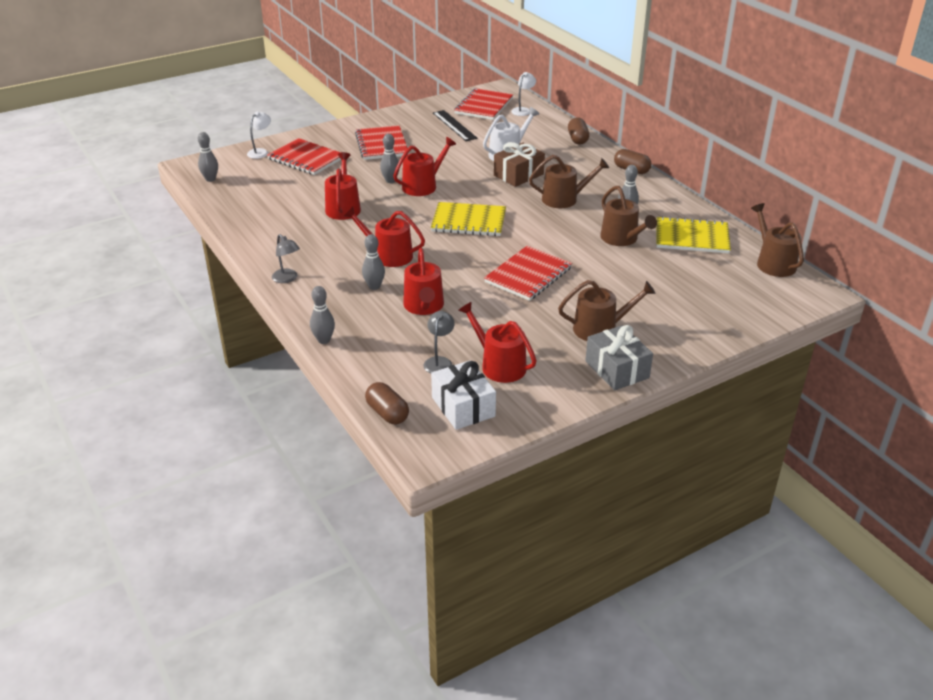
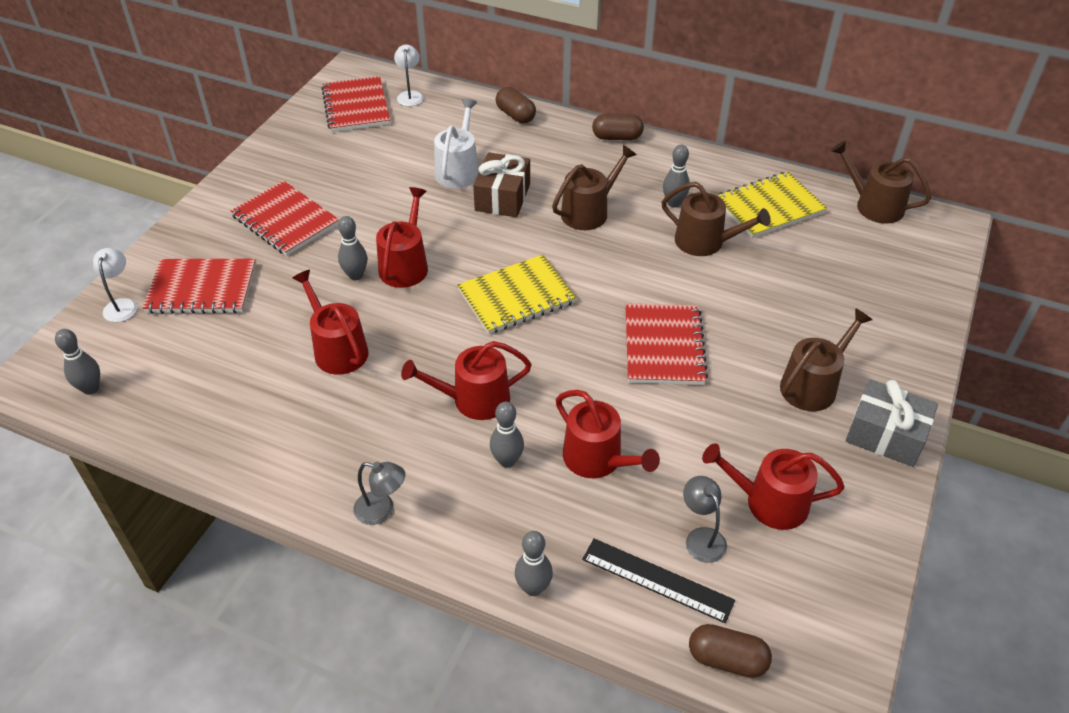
camera: 35 degrees left, 10 degrees up
white gift [431,360,496,430] -> none
black ruler [433,110,478,141] -> black ruler moved to [582,538,735,623]

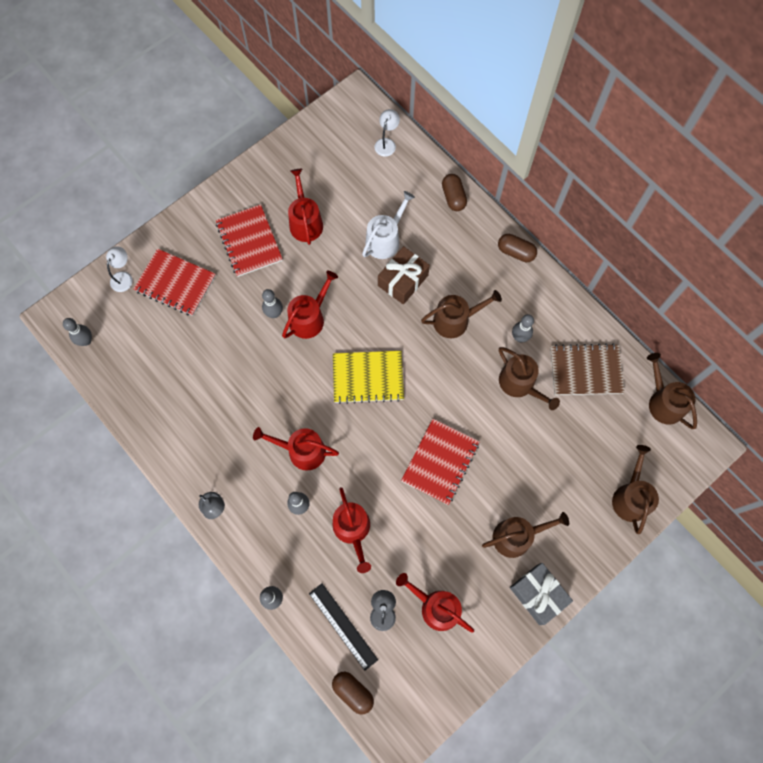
camera: 25 degrees right, 25 degrees up
red watering can [292,269,369,375] -> red watering can moved to [288,169,323,245]
red notebook [321,76,390,132] -> none
yellow notebook [717,172,827,238] -> brown notebook [550,343,625,395]
none -> brown watering can [612,445,659,534]

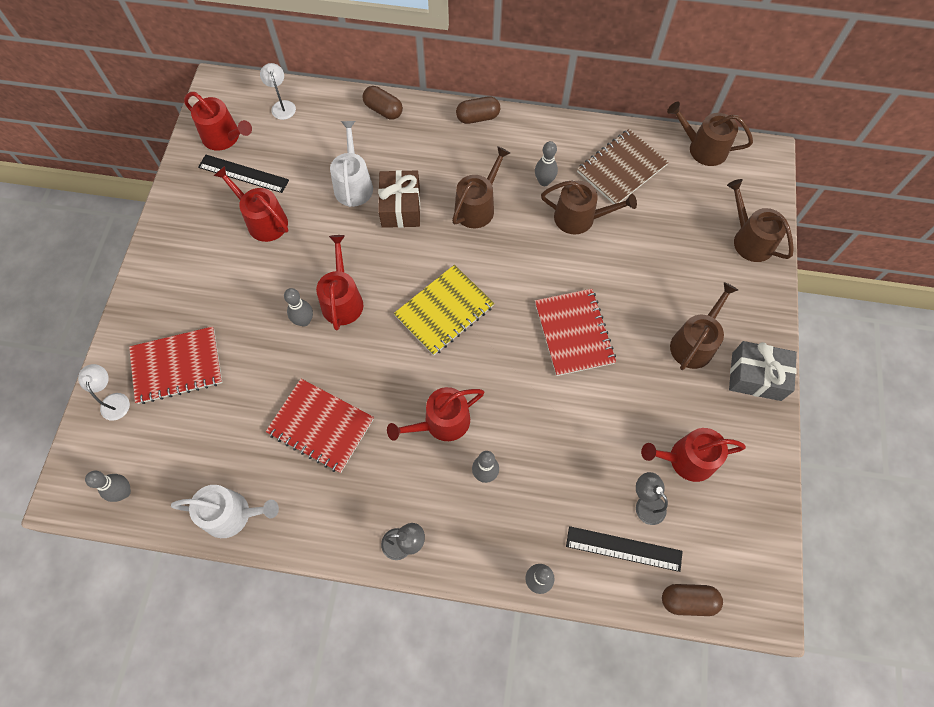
camera: 40 degrees left, 5 degrees down
red notebook [216,204,283,277] -> red notebook moved to [266,379,374,473]
red watering can [332,487,371,573] -> red watering can moved to [184,92,252,151]
none -> white watering can [171,485,279,538]
none -> black ruler [198,155,289,193]

